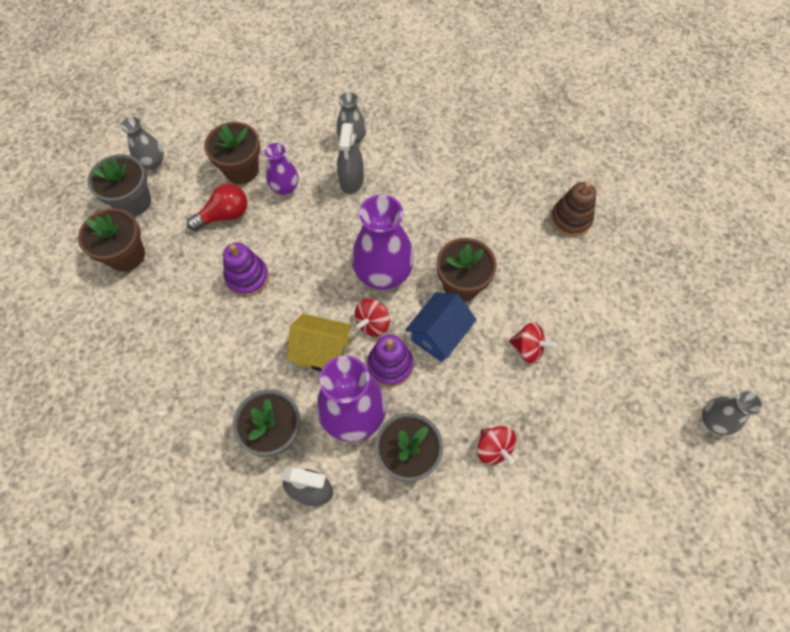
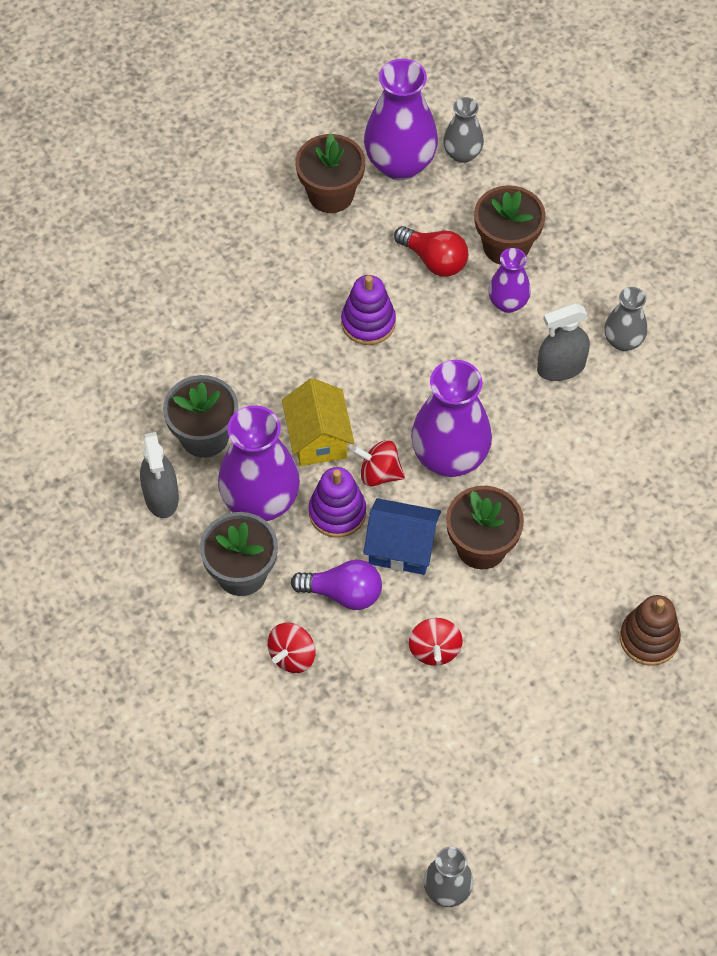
camera: 65 degrees right, 5 degrees down
grey flower pot [87,154,151,217] -> purple vase [364,59,438,180]
none -> purple light bulb [291,560,382,610]

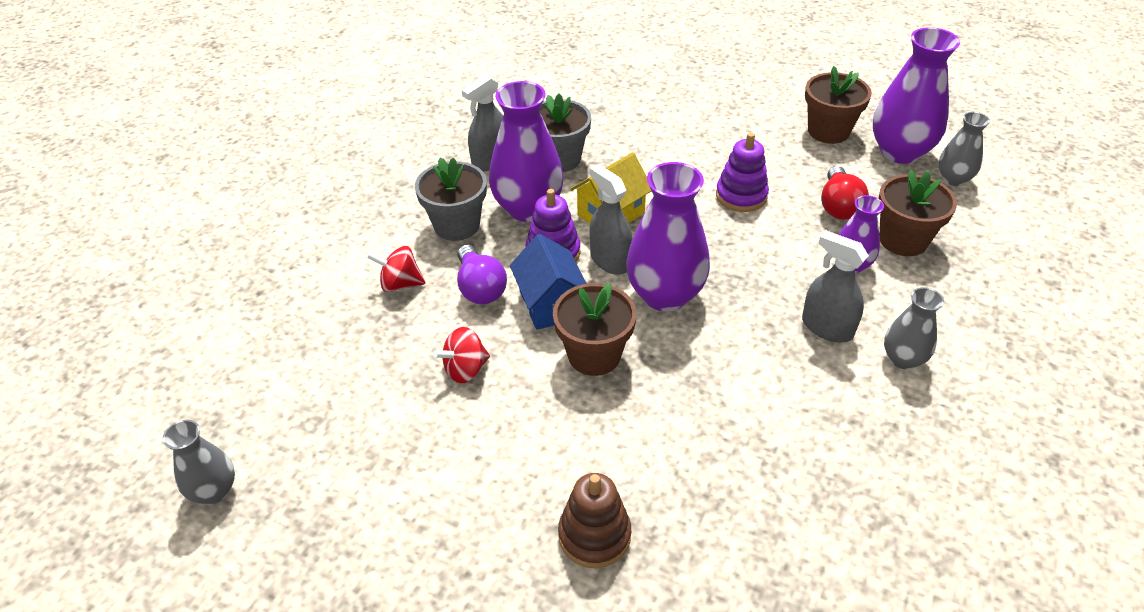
camera: 60 degrees right, 15 degrees down
red spinning top [352,440,405,487] -> grey spray bottle [590,164,632,275]

